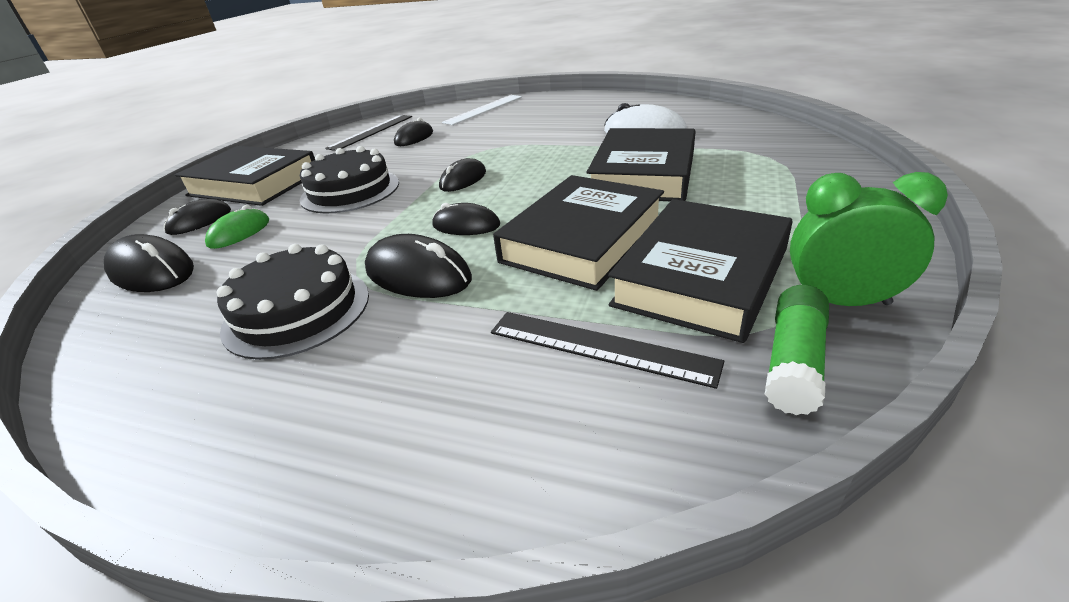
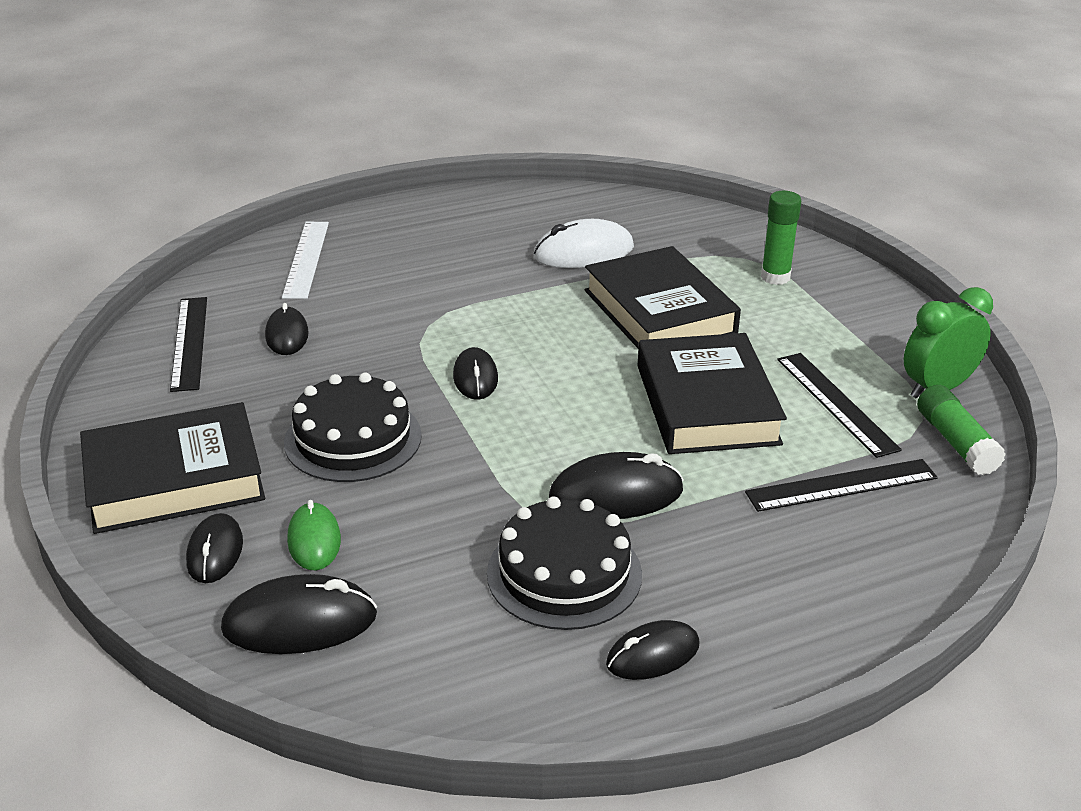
camera: 45 degrees left, 0 degrees up
black mouse [432,203,500,235] -> black mouse moved to [606,620,700,680]
black book [608,199,793,343] -> black ruler [777,353,902,458]
none -> green glue stick [761,191,801,285]

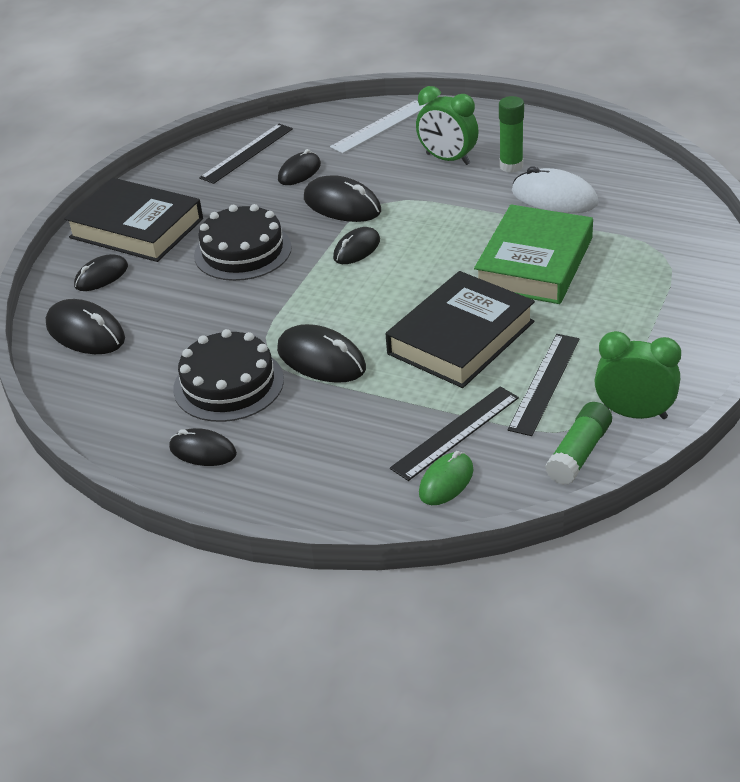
camera: 50 degrees right, 5 degrees up
green mouse [287,500,341,570] -> green mouse moved to [419,451,473,505]
black book [585,246,741,349] -> green book [474,204,593,304]
black ruler [745,459,938,512] -> black ruler turned 75 degrees counterclockwise [390,386,519,481]
green glue stick [761,191,801,285] -> green glue stick moved to [499,96,524,173]
none -> black mouse [304,175,381,222]
none -> green clock [416,86,479,165]

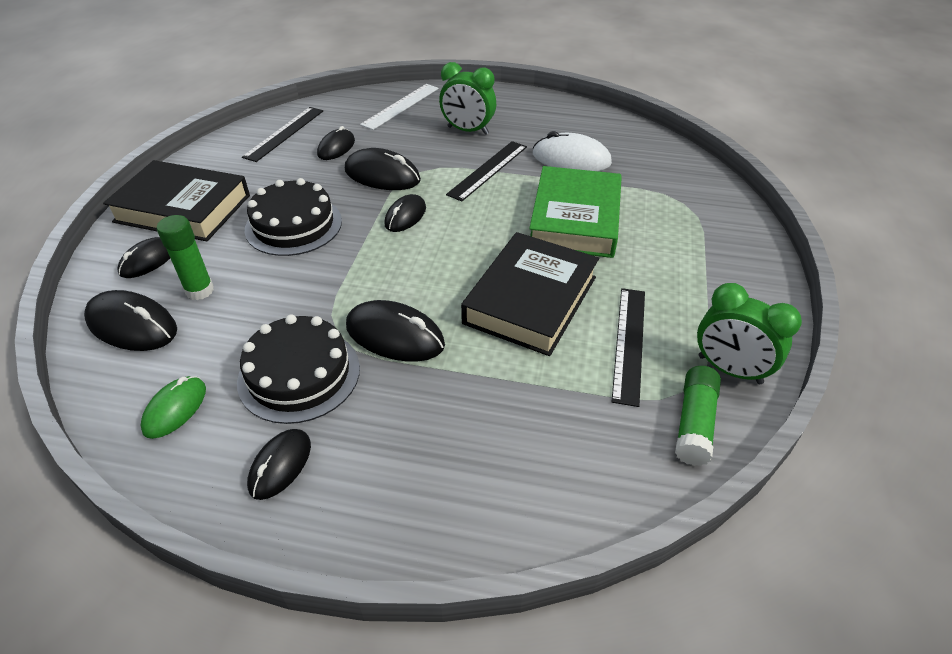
camera: 15 degrees left, 5 degrees up
black mouse [169,428,237,466] -> black mouse turned 75 degrees counterclockwise [247,429,311,500]
black ruler [390,386,519,481] -> black ruler moved to [446,141,527,201]
green mouse [419,451,473,505] -> green mouse moved to [140,376,206,439]
green glue stick [499,96,524,173] -> green glue stick moved to [157,215,214,300]
green clock [594,331,681,419] -> green clock turned 150 degrees counterclockwise [697,283,802,384]

